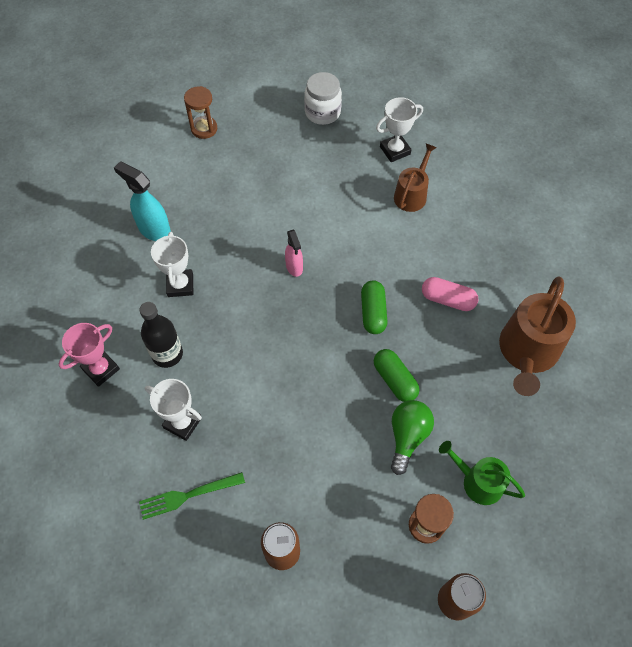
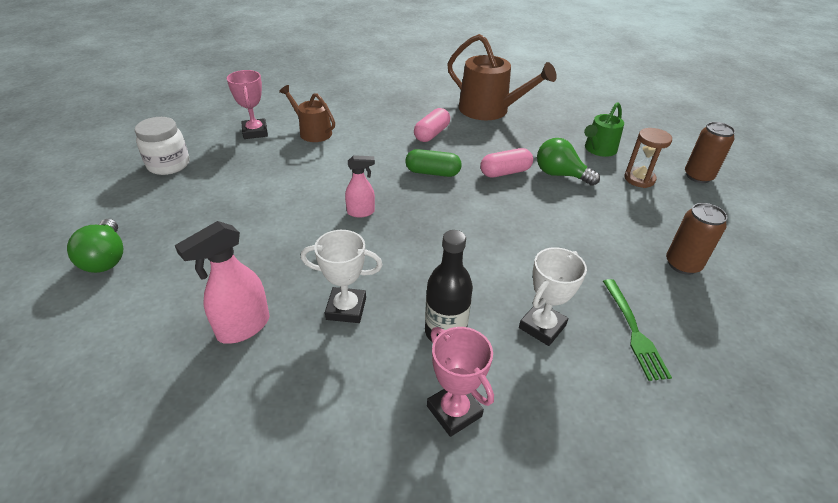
camera: 80 degrees left, 20 degrees down
turquoise spray bottle [114,161,171,241] -> pink spray bottle [175,221,269,344]
brown hourglass [184,86,217,139] -> green light bulb [67,219,123,273]
green capsule [374,349,419,402] -> pink capsule [480,148,533,178]
white trophy [376,97,423,162] -> pink trophy [227,70,268,139]

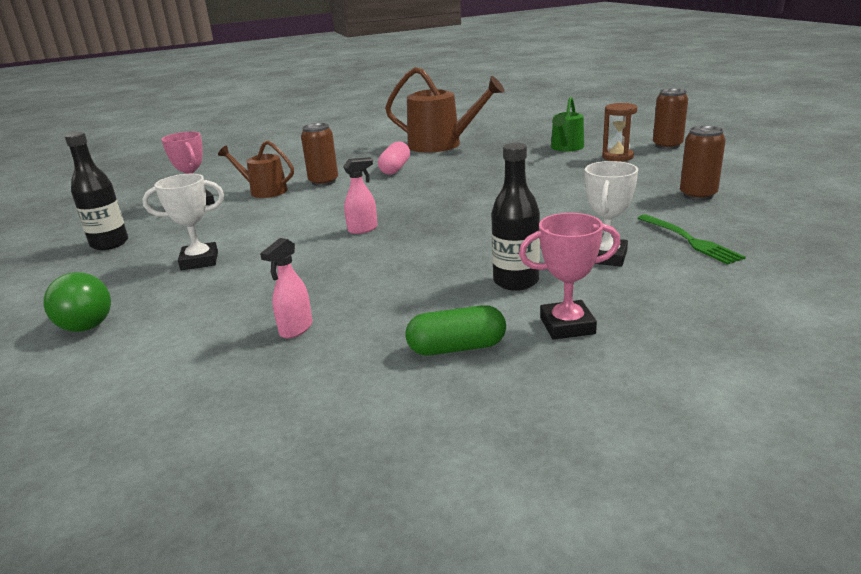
camera: 15 degrees left, 15 degrees down
white jar [135,117,189,175] -> black bottle [65,132,128,250]
pink spray bottle [175,221,269,344] -> pink spray bottle [260,238,312,339], size x0.63
white trophy [301,230,383,323] -> white trophy moved to [142,174,224,270]
green capsule [405,149,462,177] -> green capsule moved to [406,305,506,356]
pink trophy [427,327,494,437] -> pink trophy turned 45 degrees counterclockwise [519,213,621,340]
pink capsule [480,148,533,178] -> none
green light bulb [537,138,600,186] -> none
none -> brown can [301,123,338,186]

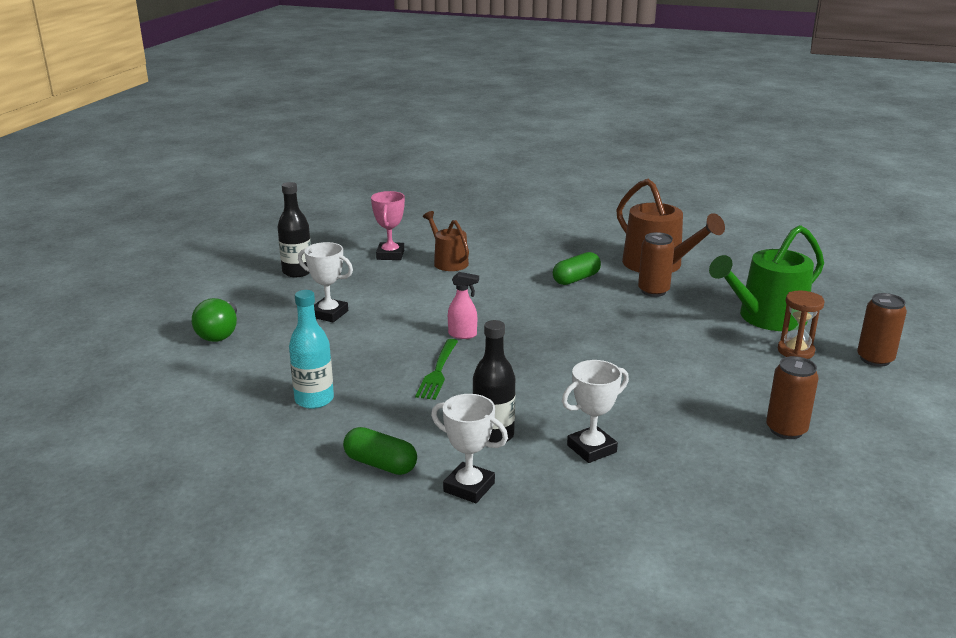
camera: 35 degrees right, 0 degrees up
pink spray bottle [260,238,312,339] -> turquoise bottle [289,290,334,409]
brown can [301,123,338,186] -> brown can moved to [638,232,675,297]
pink capsule [378,141,410,175] -> green capsule [553,252,601,285]
pink trophy [519,213,621,340] -> white trophy [431,394,508,503]
green watering can [551,97,584,151] -> green watering can [709,225,824,331], size x1.68
green fork [638,214,746,265] -> green fork moved to [415,339,458,400]

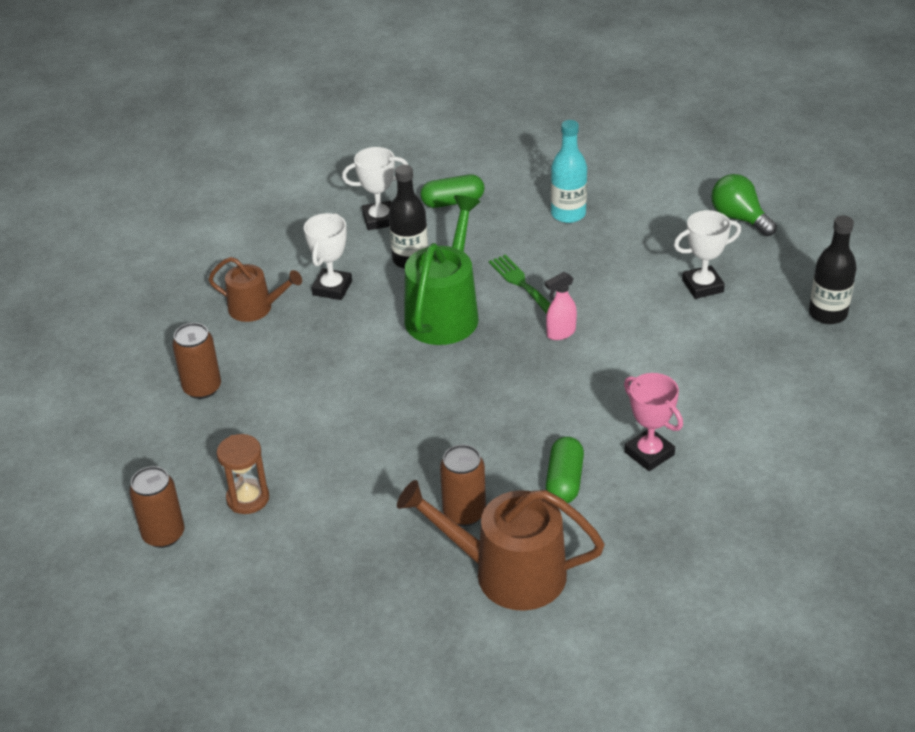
camera: 140 degrees right, 15 degrees up
pink trophy [371,191,405,260] -> pink trophy moved to [624,373,683,471]
brown watering can [423,211,469,271] -> brown watering can moved to [208,257,302,322]
green watering can [709,225,824,331] -> green watering can moved to [404,195,480,345]

